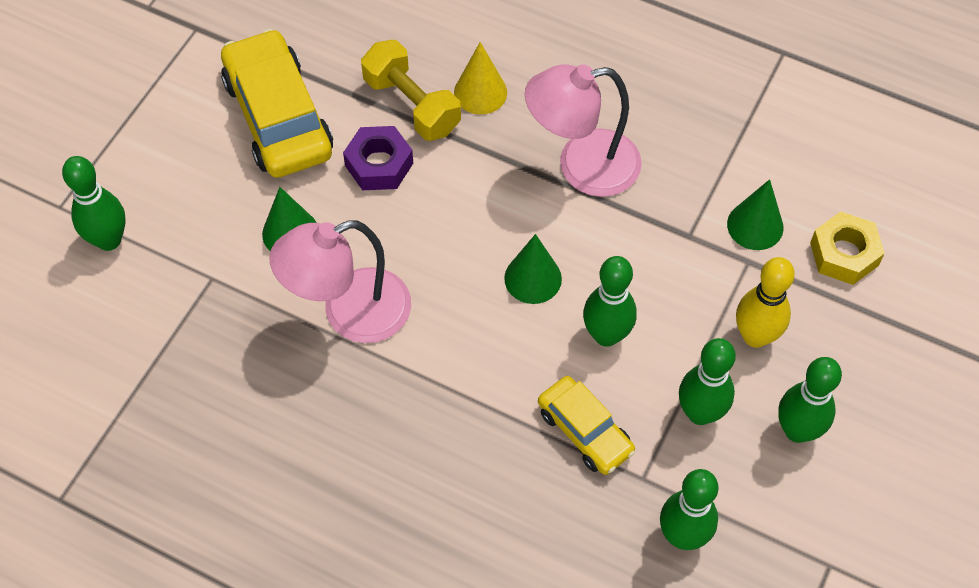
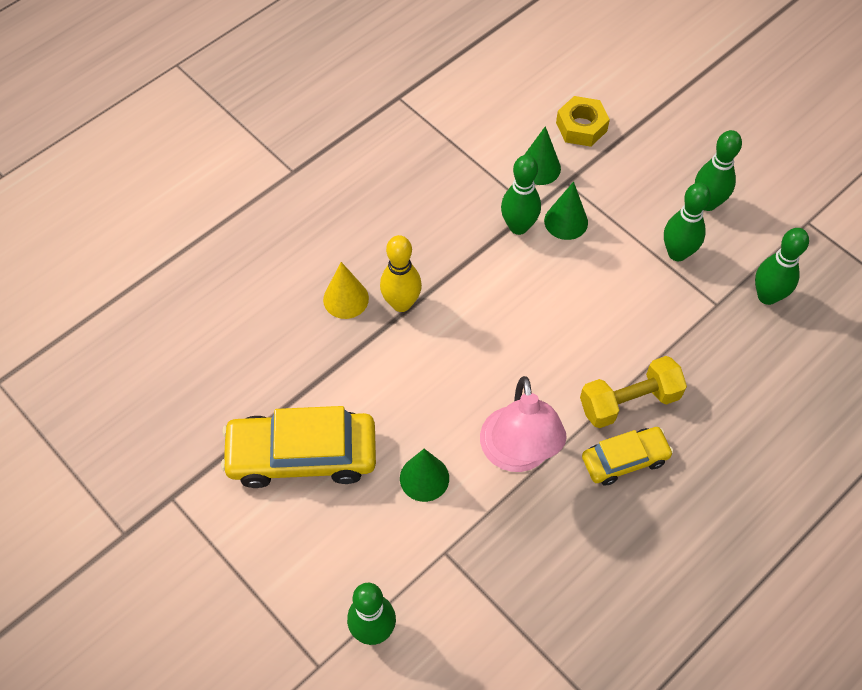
camera: 70 degrees left, 0 degrees up
purple nut [343,126,413,190] -> none
yellow dumbbell [361,40,461,141] -> yellow dumbbell moved to [580,356,687,428]
green cone [504,234,562,304] -> green cone moved to [544,182,588,240]
pink lamp [525,64,642,197] -> none
yellow car [538,376,635,475] -> yellow car moved to [582,427,673,486]
green bowling pin [583,256,637,347] -> green bowling pin moved to [501,155,541,235]
yellow bowling pin [736,257,795,348] -> yellow bowling pin moved to [380,235,422,312]

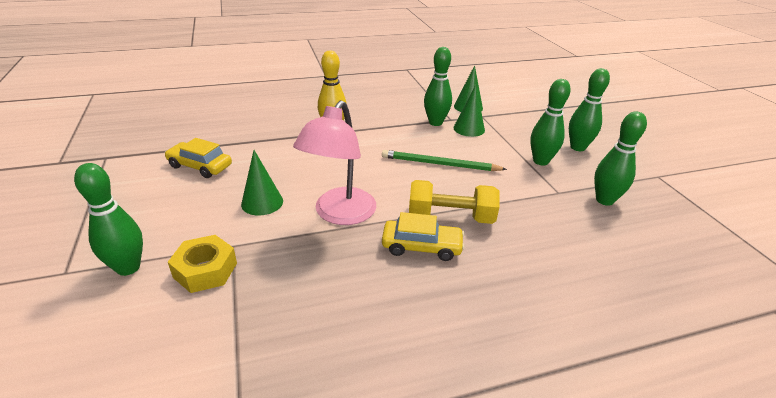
camera: 25 degrees right, 25 degrees down
yellow car [221,406,376,488] -> yellow car [165,138,232,178], size x0.58
yellow cone [323,262,369,319] -> none
yellow nut [556,96,610,147] -> yellow nut moved to [168,235,237,293]
none -> green pencil [382,150,507,171]

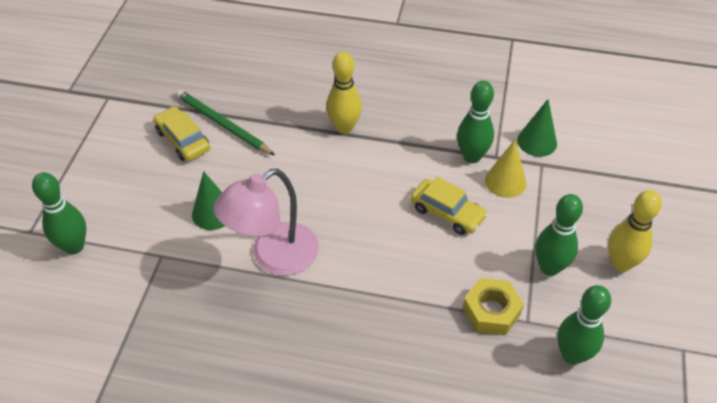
camera: 30 degrees right, 15 degrees up
yellow nut [168,235,237,293] -> yellow nut moved to [463,278,524,335]
green pencil [382,150,507,171] -> green pencil moved to [176,90,275,155]
yellow car [382,212,465,261] -> yellow car moved to [411,177,488,235]
yellow dumbbell [409,180,500,224] -> none
green cone [453,85,485,137] -> yellow cone [485,140,526,198]
green bowling pin [569,68,610,151] -> yellow bowling pin [608,190,662,272]

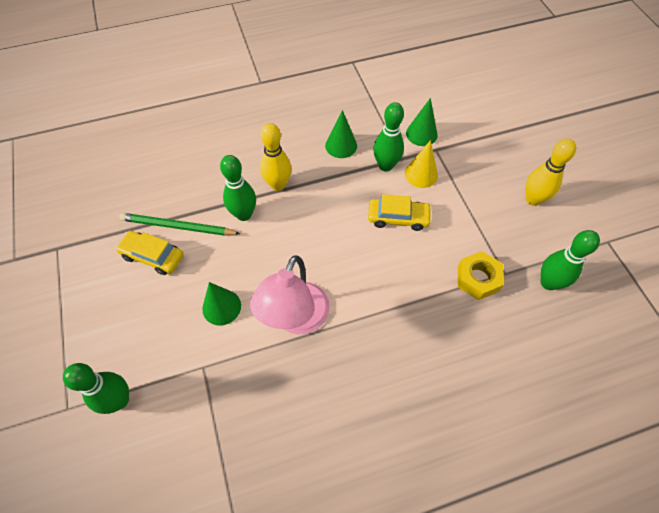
camera: 30 degrees left, 10 degrees up
green bowling pin [535,194,583,276] -> green bowling pin moved to [220,155,256,221]
none -> green cone [325,110,357,158]

